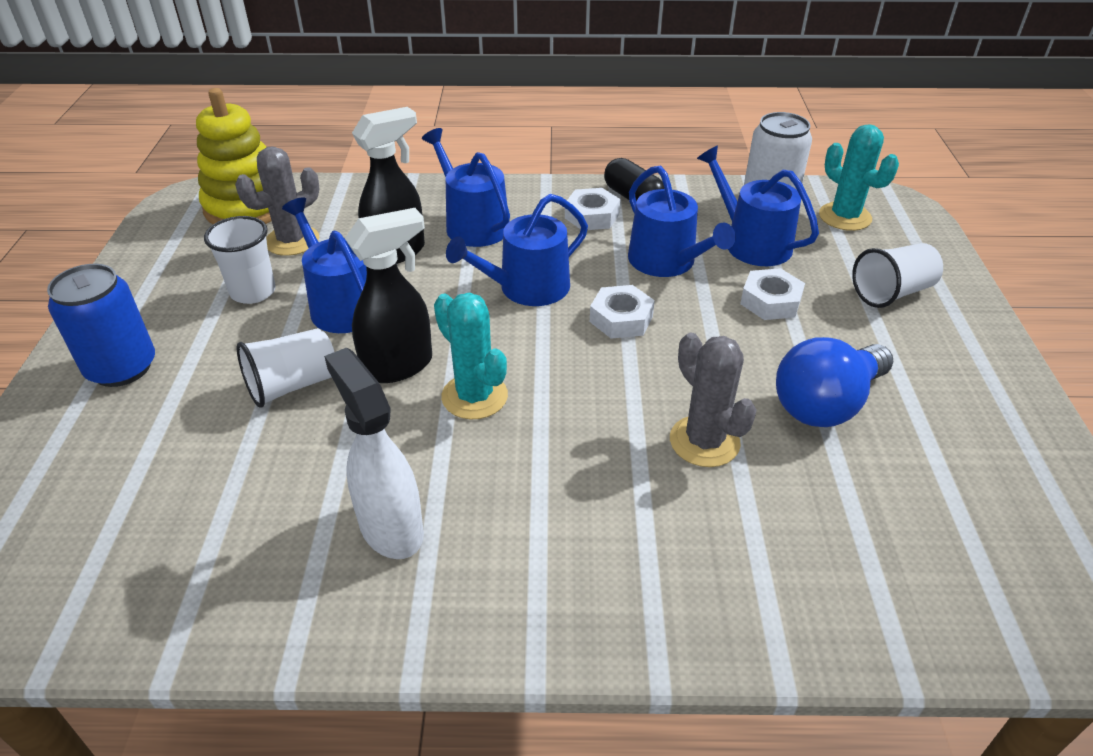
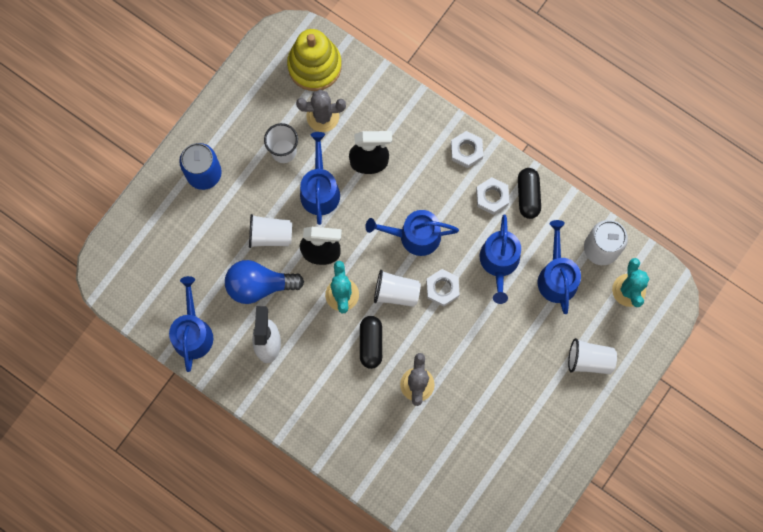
camera: 35 degrees right, 35 degrees up
blue watering can [422,128,510,247] -> blue watering can moved to [169,276,213,372]
white nut [740,268,805,320] -> white nut moved to [451,131,483,168]
blue light bulb [776,337,893,427] -> blue light bulb moved to [225,260,304,304]
none -> black capsule [360,316,382,369]
none -> white cup [374,270,421,307]

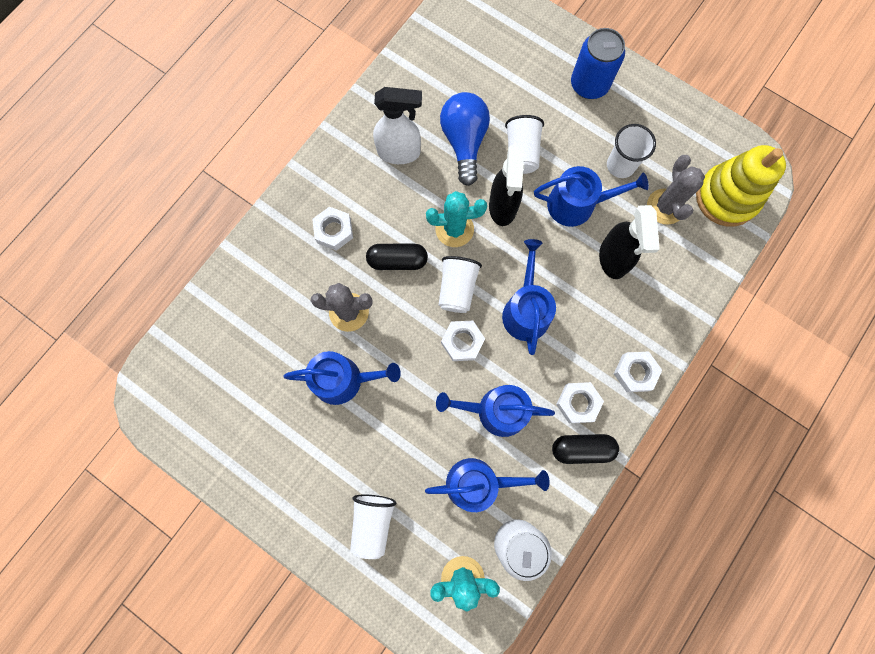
camera: 90 degrees right, 0 degrees up
blue watering can [169,276,213,372] -> blue watering can moved to [284,351,401,405]
none -> white nut [312,207,353,251]

